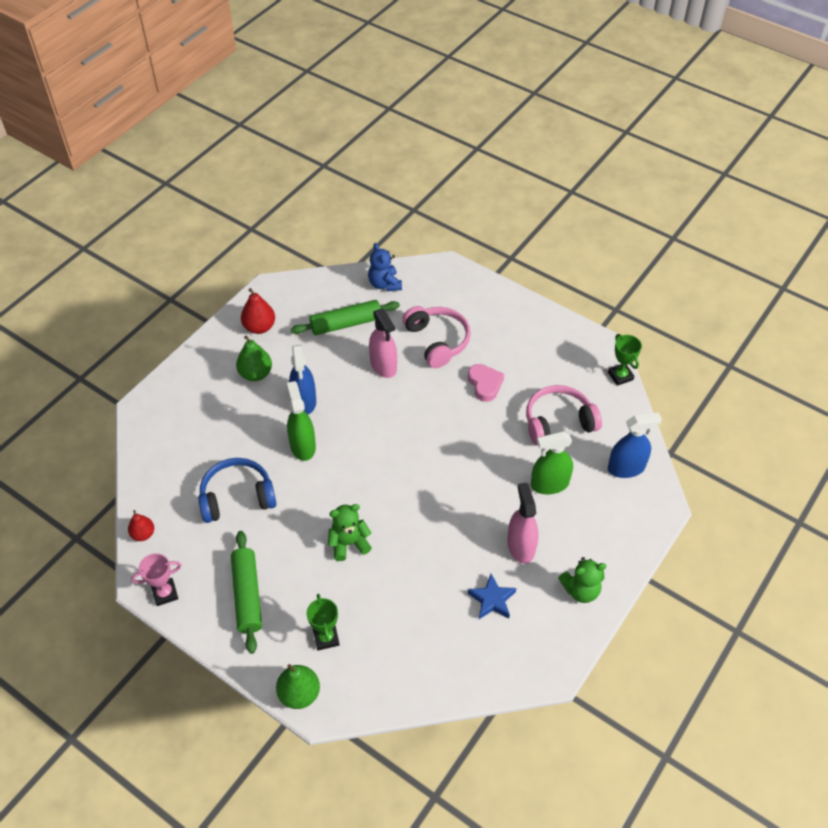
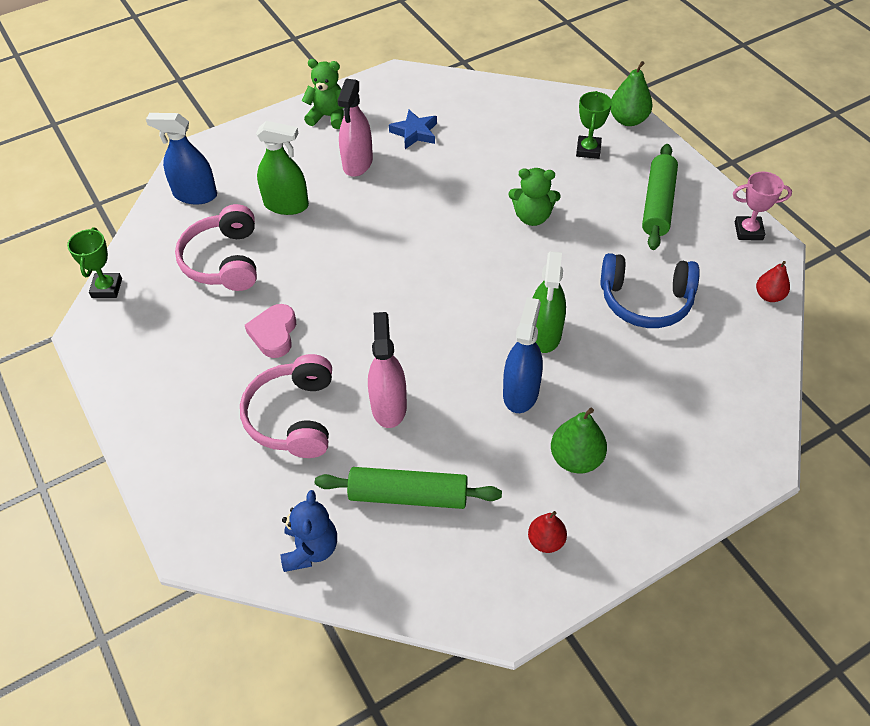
camera: 155 degrees left, 0 degrees up
red pear [241,288,275,334] -> red pear [528,511,567,553], size x0.66
pink headphones [526,385,602,445] -> pink headphones turned 75 degrees clockwise [175,204,257,291]

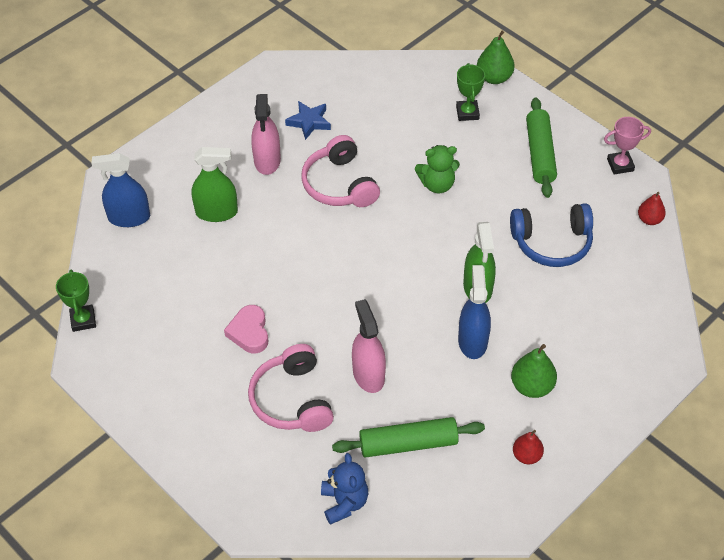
camera: 15 degrees left, 0 degrees up
pink headphones [175,204,257,291] -> pink headphones moved to [301,135,380,207]
green teddy bear [302,59,344,129] -> none

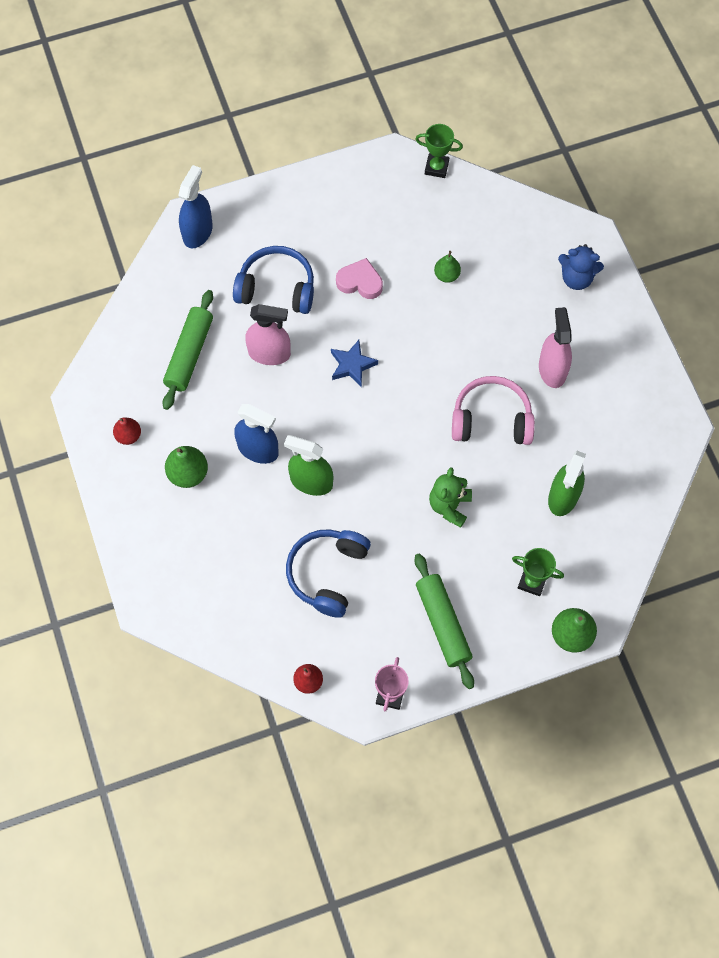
camera: 115 degrees right, 15 degrees up
blue spray bottle [91,153,150,227] -> blue spray bottle moved to [178,165,213,248]
green spray bottle [191,147,238,222] -> green spray bottle moved to [548,451,586,516]
pink headphones [248,344,334,432] -> blue headphones [233,246,314,314]
pink spray bottle [251,94,281,175] -> pink spray bottle turned 60 degrees clockwise [539,307,572,388]
blue star [285,101,331,140] -> blue star moved to [331,340,378,387]
blue teddy bear [321,453,368,525] -> blue teddy bear moved to [558,244,604,290]
green rolling pin [526,97,557,198] -> green rolling pin turned 45 degrees clockwise [415,554,474,689]
none -> green pear [434,251,461,283]

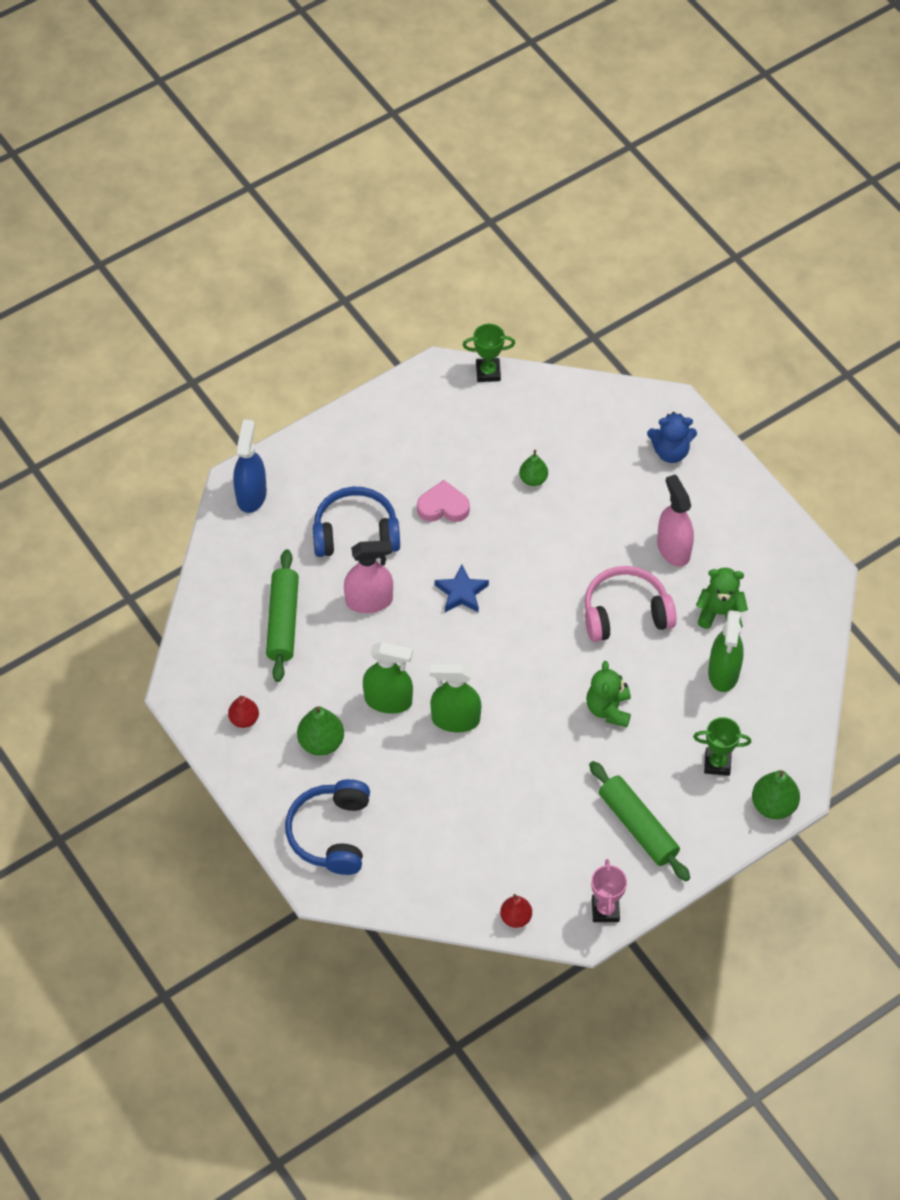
camera: 15 degrees left, 10 degrees down
blue spray bottle [234,404,279,464] -> green spray bottle [363,642,413,714]
blue headphones [286,529,371,618] -> blue headphones moved to [285,779,370,875]
none -> green teddy bear [696,568,748,629]

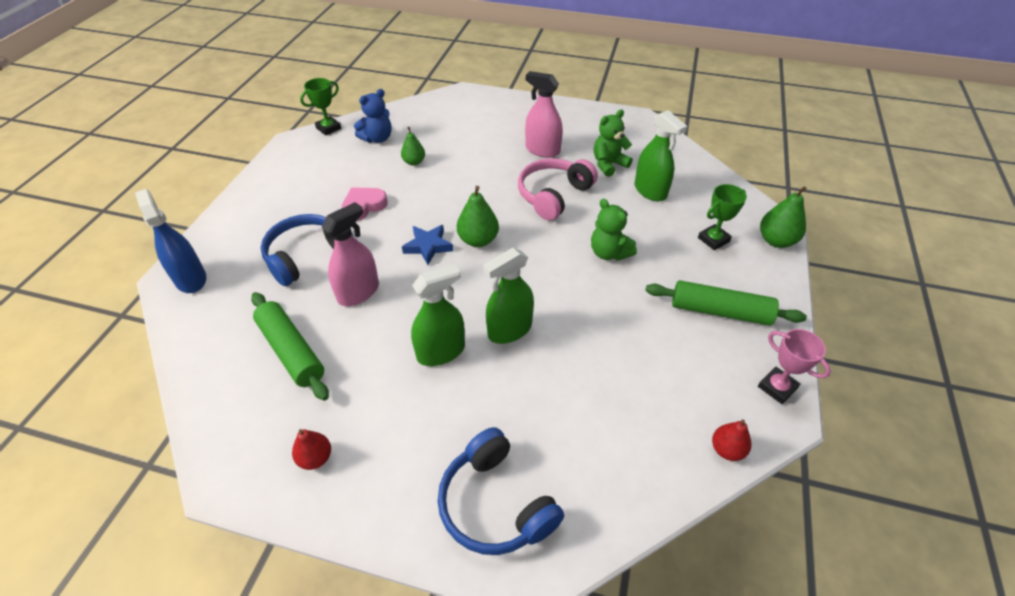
camera: 40 degrees left, 10 degrees down
green pear [297,706,344,756] -> green pear moved to [457,186,499,247]
blue teddy bear [647,412,697,463] -> blue teddy bear moved to [354,89,391,143]

